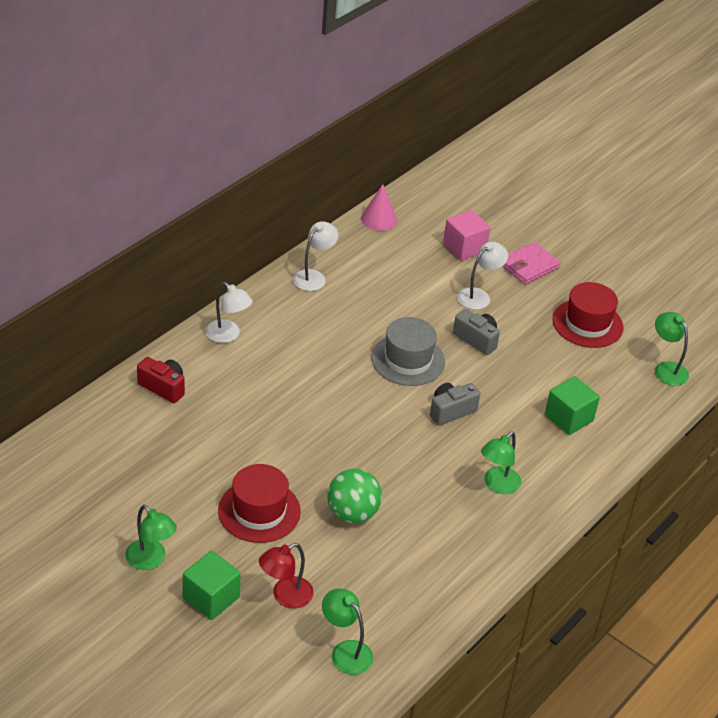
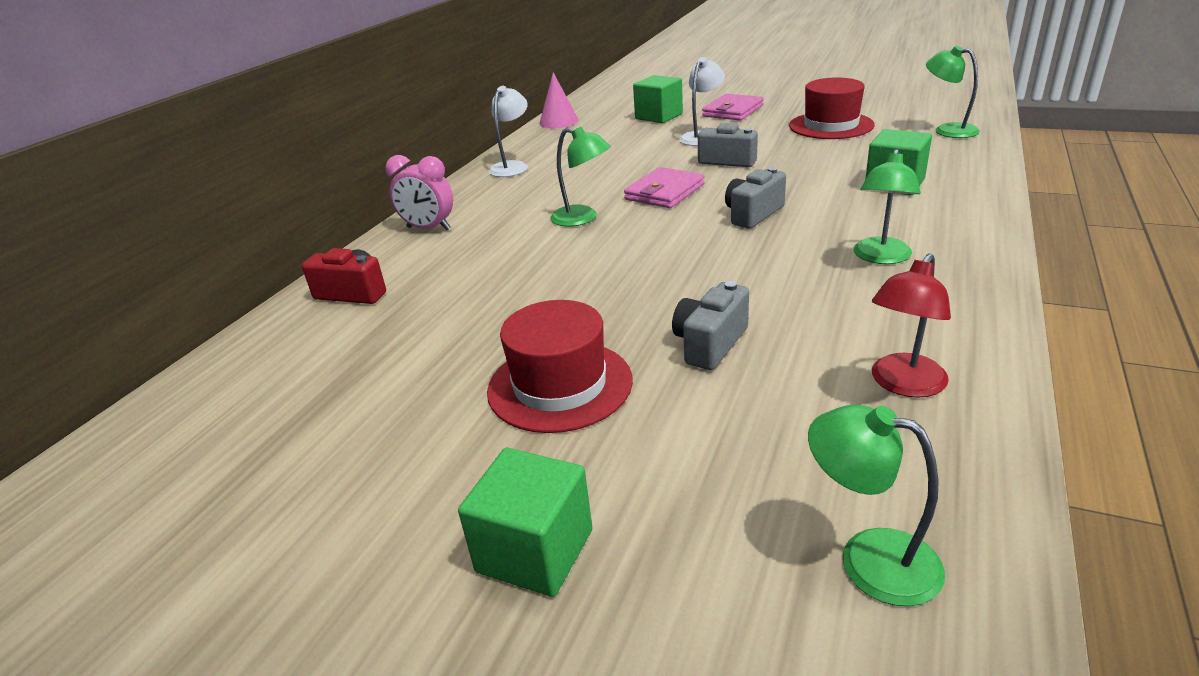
camera: 10 degrees left, 10 degrees down
green lamp [125,505,177,570] -> green lamp moved to [550,127,611,227]
white lamp [205,282,253,343] -> pink clock [385,155,453,230]
red lamp [259,543,314,609] -> red lamp moved to [872,254,951,398]
green ball [327,469,382,523] -> grey camera [672,281,749,370]
grey hat [372,317,445,386] -> pink wallet [624,167,705,208]
pink cube [443,210,490,261] -> green cube [633,75,683,123]

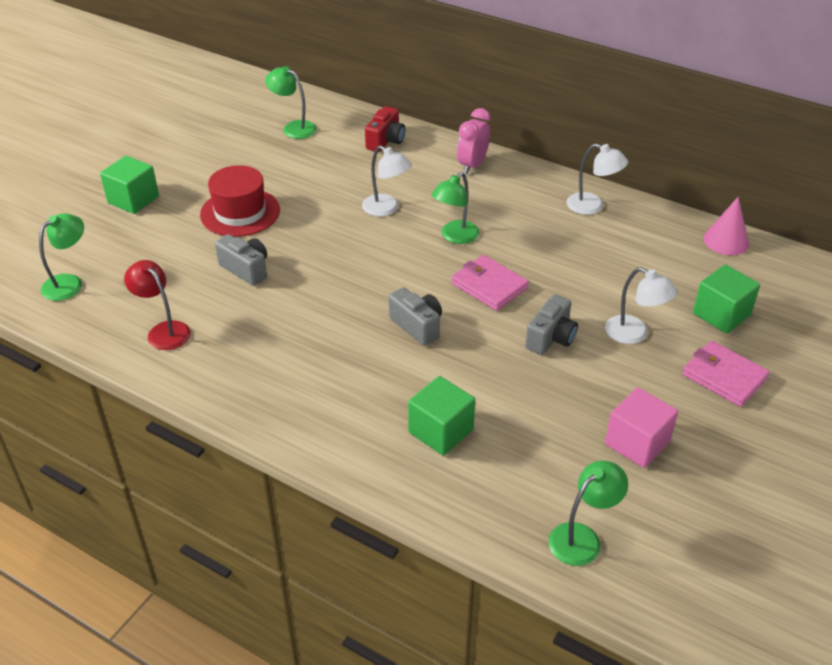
camera: 95 degrees right, 10 degrees up
red hat [789,78,875,139] -> pink cube [605,387,678,468]
green lamp [854,149,921,264] -> green lamp moved to [265,66,317,139]
none -> white lamp [362,145,412,216]

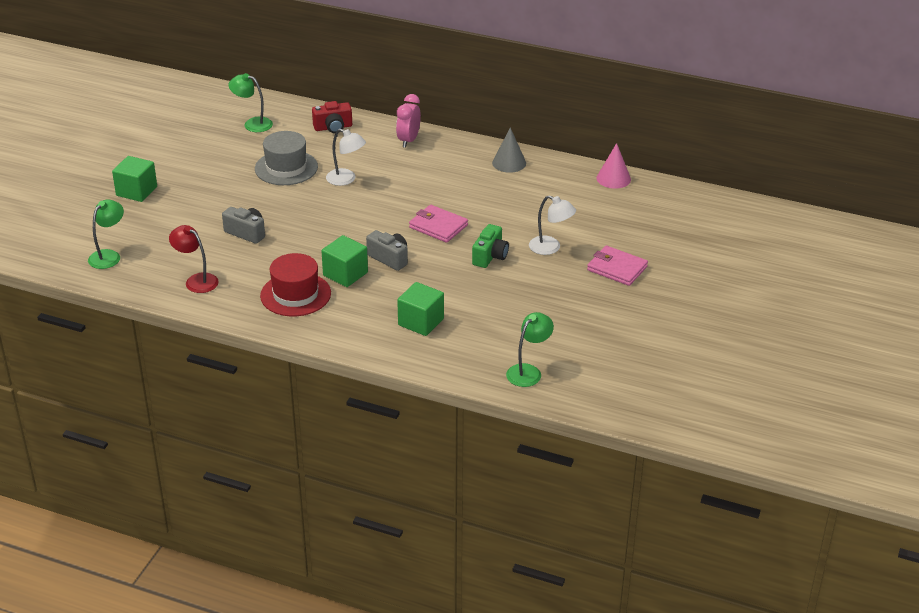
camera: 10 degrees left, 5 degrees down
red hat [200,165,280,237] -> red hat moved to [260,253,331,316]
red camera [365,106,405,152] -> red camera turned 60 degrees clockwise [312,101,352,133]
green lamp [431,172,479,244] -> none
grey camera [525,294,578,355] -> green camera [472,224,509,268]
white lamp [567,144,628,215] -> grey cone [492,128,526,173]
pink cube [605,387,678,468] -> none
green cube [693,265,760,334] -> green cube moved to [322,235,368,287]
none -> grey hat [255,131,318,185]

